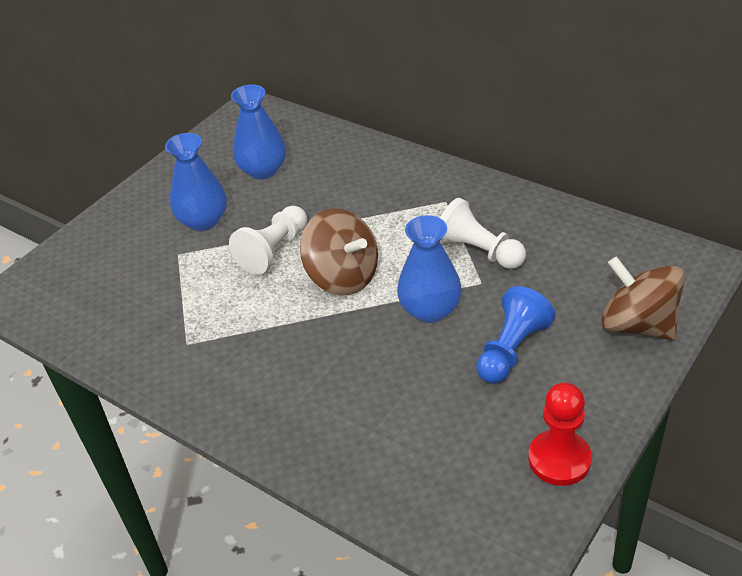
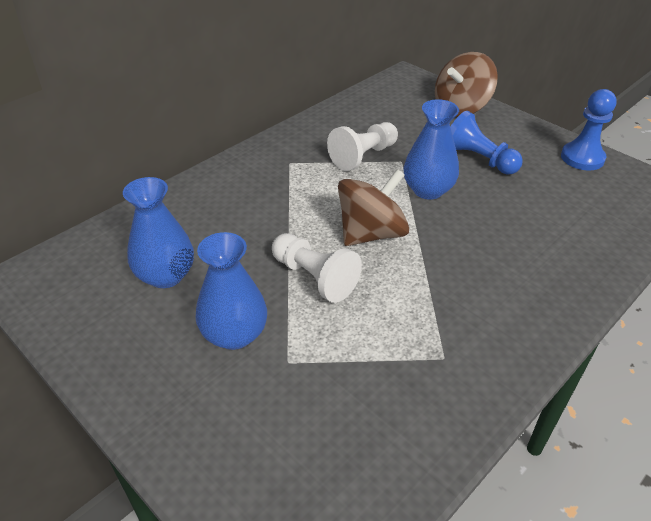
camera: 85 degrees left, 0 degrees up
red pawn [528,383,592,486] -> blue pawn [561,89,617,171]

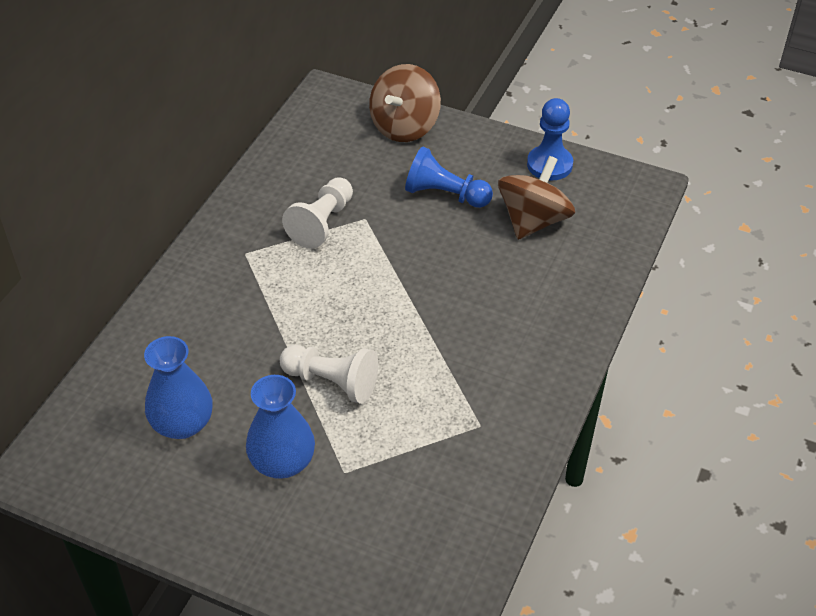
camera: 20 degrees left, 5 degrees up
brown spinning top [338,169,409,246] -> brown spinning top moved to [498,156,575,240]
blue vase [403,99,459,200] -> none

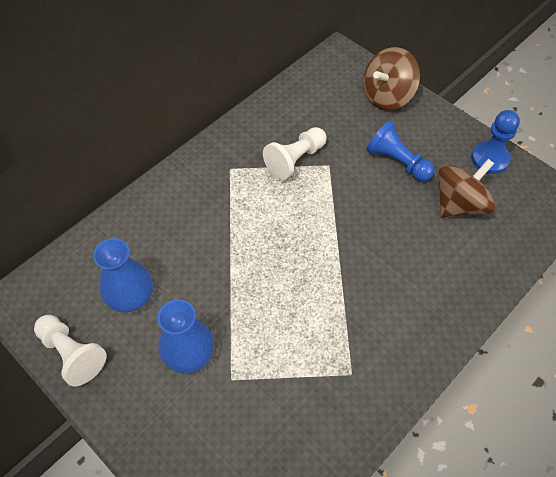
camera: 20 degrees right, 10 degrees up
white pawn [280,345,378,404] -> white pawn moved to [34,315,107,387]

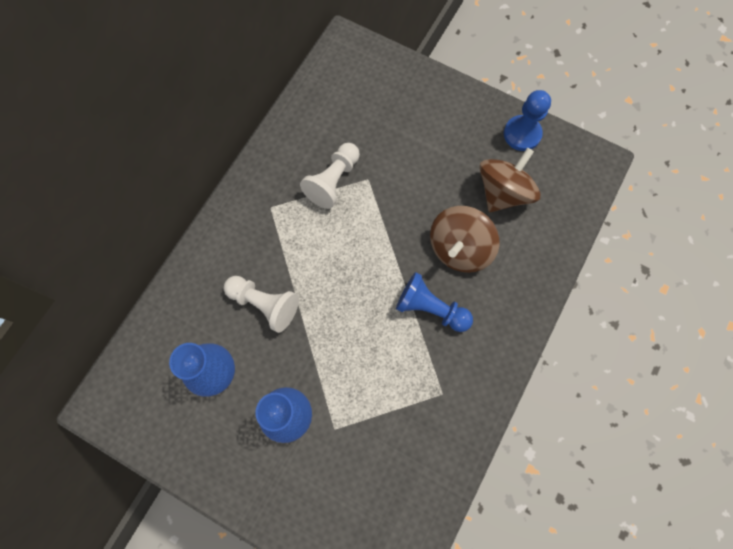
camera: 15 degrees left, 15 degrees up
white pawn [34,315,107,387] -> white pawn moved to [223,276,299,333]
brown spinning top [363,47,420,110] -> brown spinning top moved to [430,206,499,273]
blue pawn [367,120,435,182] -> blue pawn moved to [396,272,473,332]

